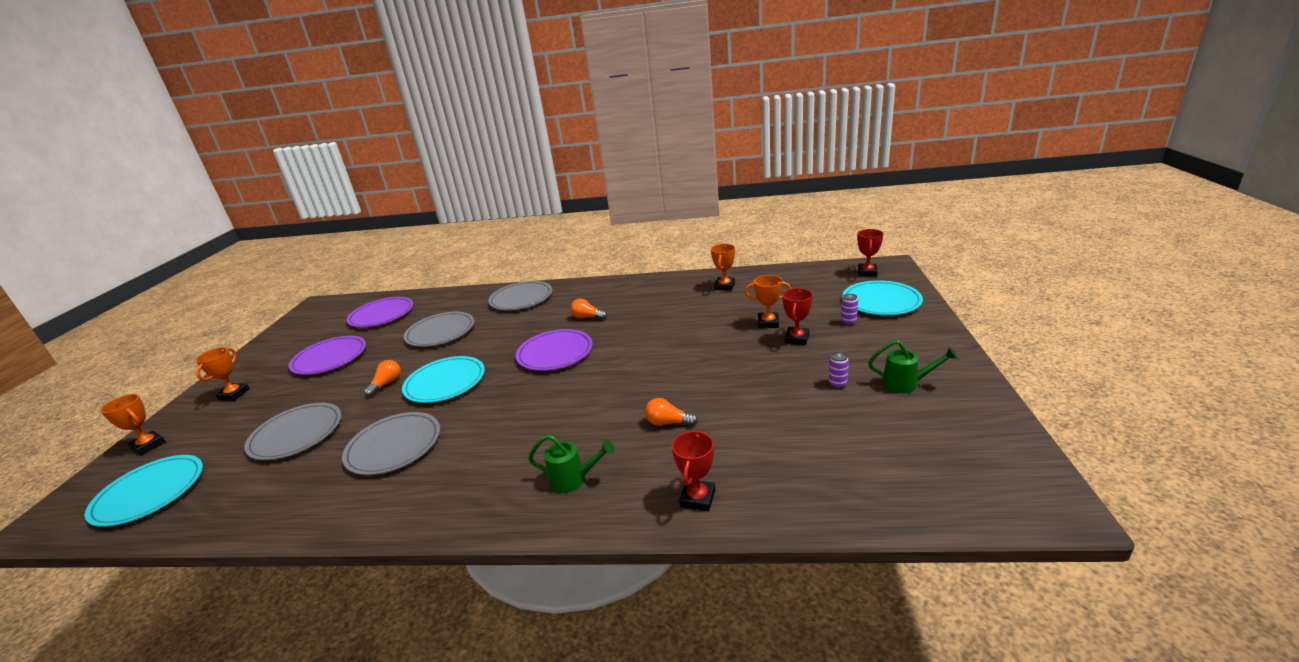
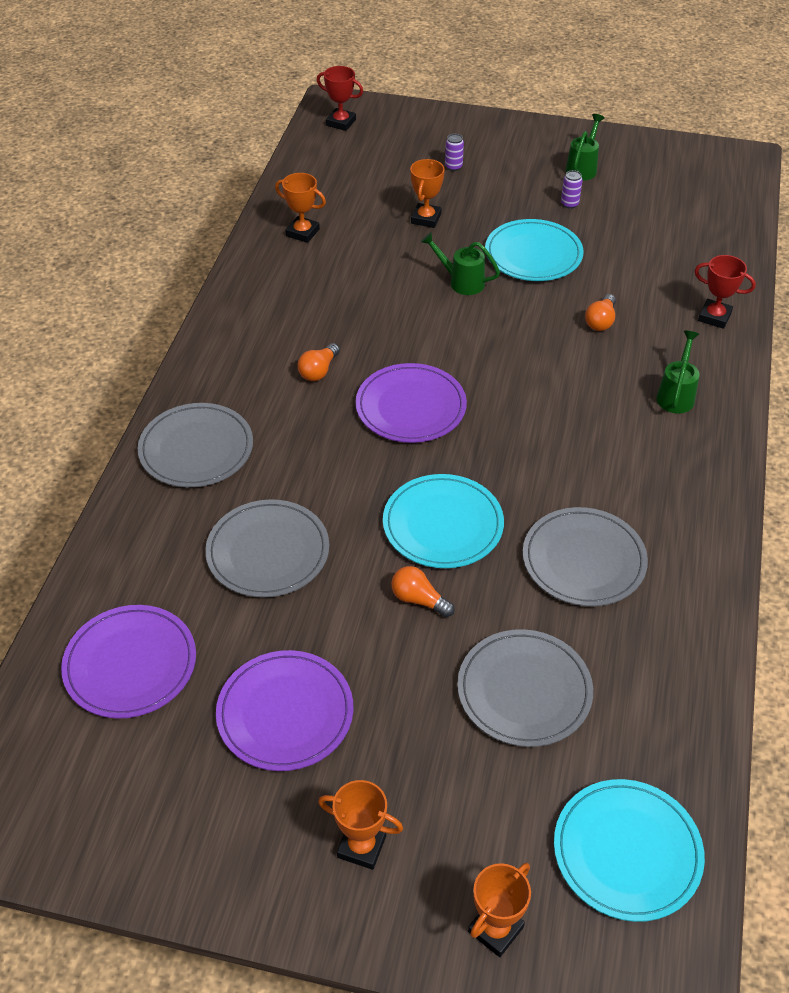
camera: 85 degrees left, 20 degrees up
red trophy [782,288,813,345] -> none
turquoise plate [842,280,923,315] -> turquoise plate moved to [485,219,584,281]
none -> green watering can [421,232,500,295]

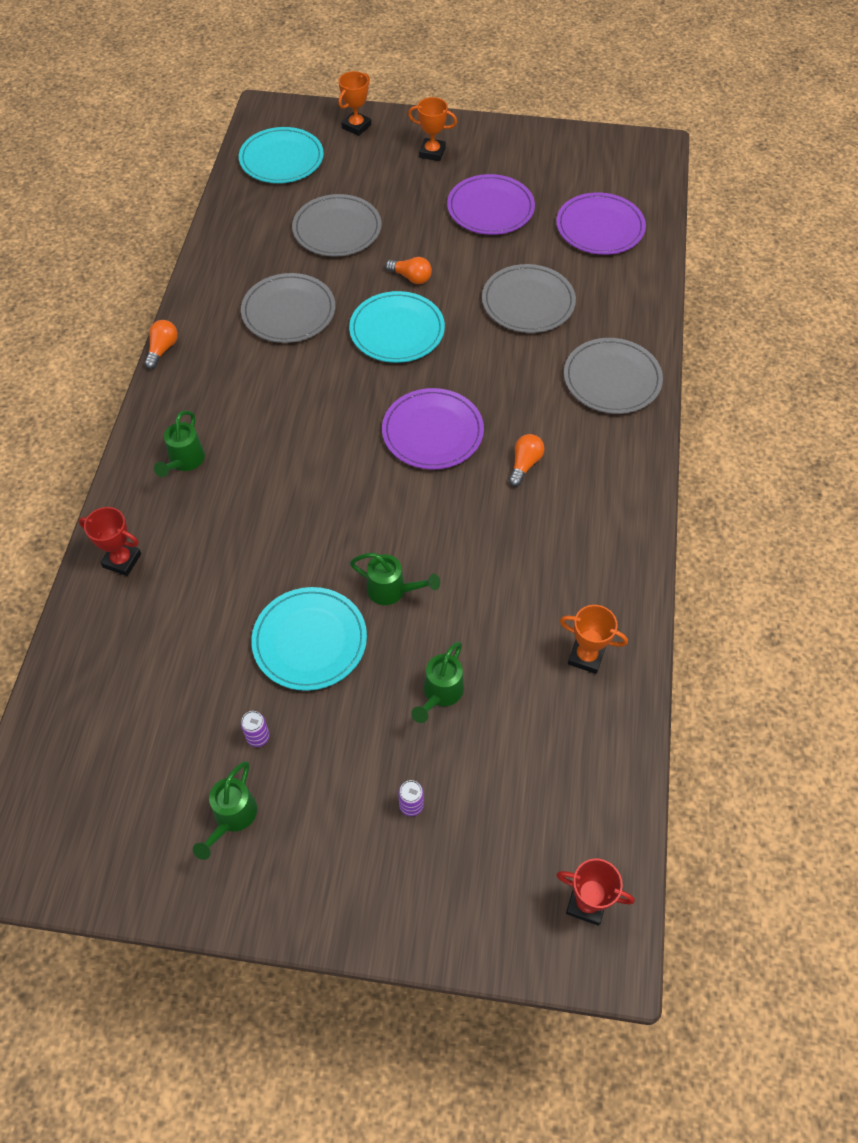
camera: 175 degrees right, 10 degrees up
orange trophy [410,159,445,228] -> green watering can [411,641,464,723]
orange light bulb [585,294,616,331] -> orange light bulb moved to [144,320,178,369]

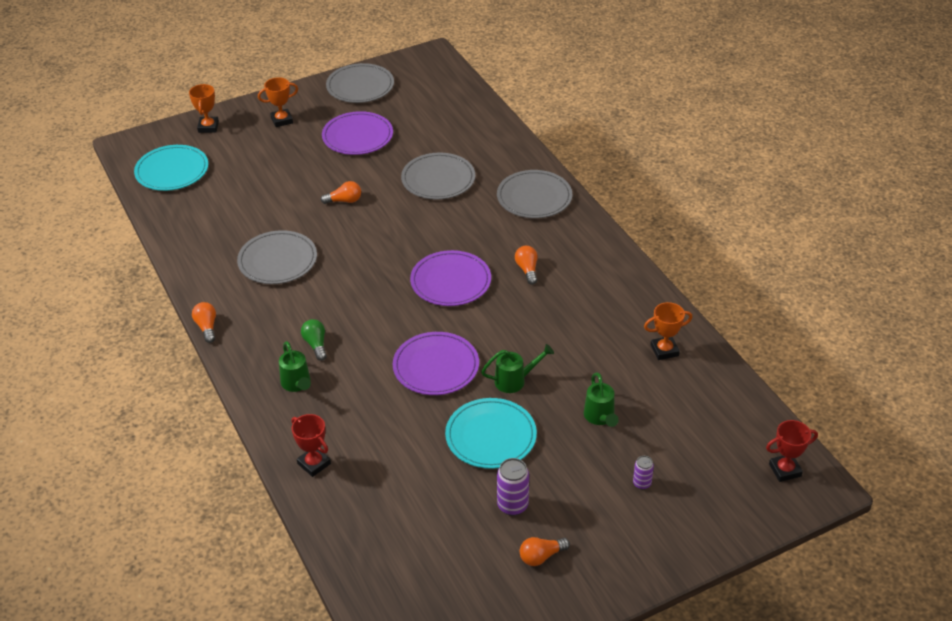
camera: 35 degrees left, 15 degrees down
red trophy [79,507,141,576] -> red trophy turned 60 degrees clockwise [292,414,331,477]
green watering can [193,761,257,860] -> orange light bulb [520,537,570,566]
purple can [241,711,270,747] -> purple can [497,458,529,516], size x1.67
grey plate [292,194,382,257] -> grey plate moved to [326,63,394,103]
turquoise plate [349,291,445,363] -> none
purple plate [556,192,646,255] -> purple plate moved to [392,332,479,395]
none -> green light bulb [301,319,327,361]

